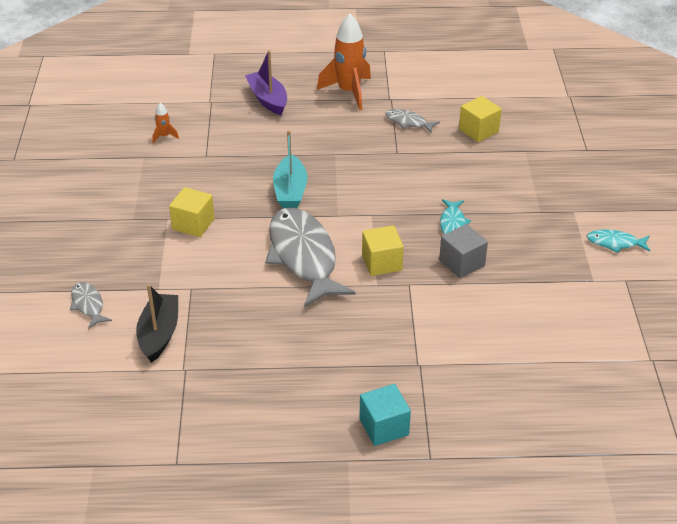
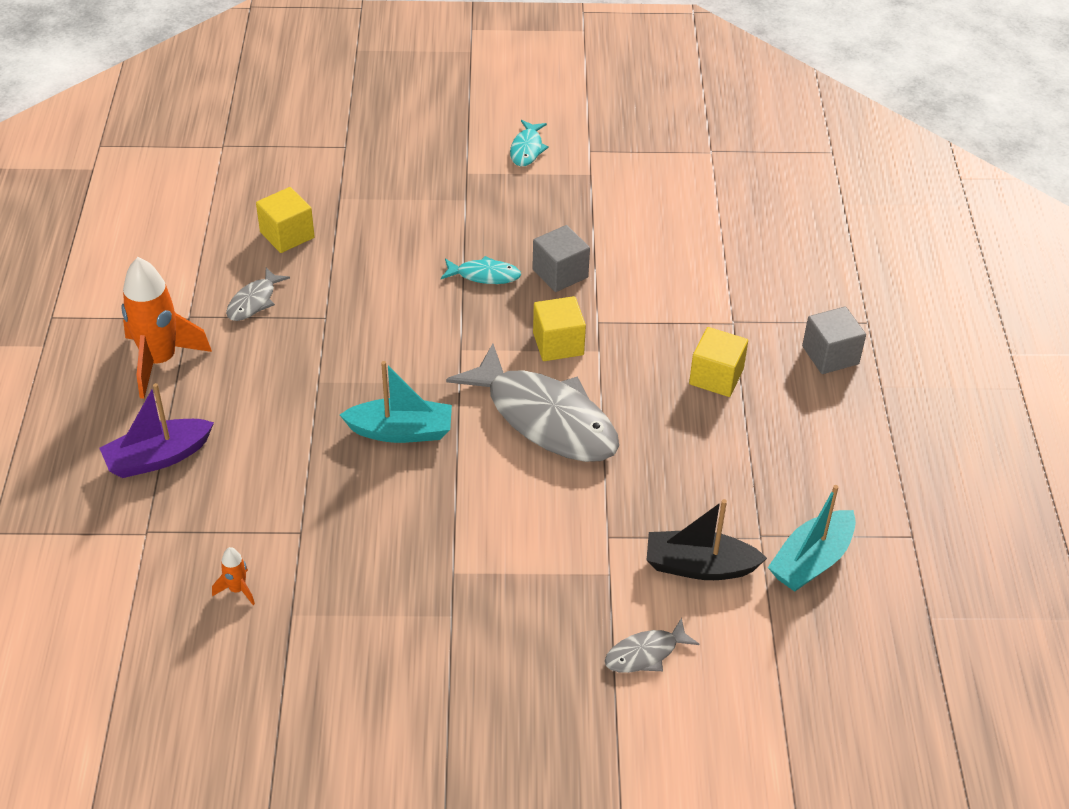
camera: 90 degrees left, 5 degrees up
yellow cube [169,187,215,237] -> yellow cube moved to [689,327,748,397]
grey fish [266,208,355,307] -> grey fish turned 120 degrees counterclockwise [446,344,619,462]
turquoise cube [360,384,411,446] -> grey cube [802,307,866,374]
none -> turquoise boat [768,485,856,592]

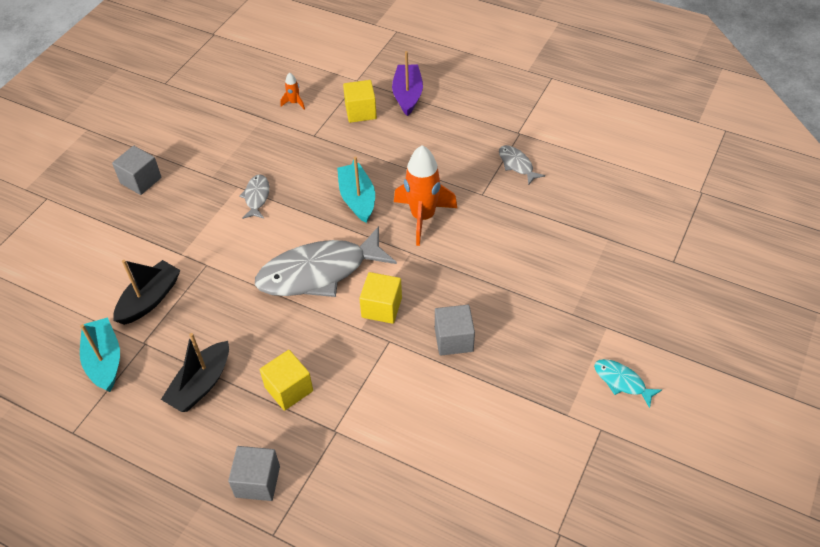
camera: 120 degrees right, 5 degrees up
orange rocket [121,257,212,399] -> orange rocket moved to [394,145,457,246]
yellow cube [256,187,315,253] -> yellow cube moved to [343,80,377,123]
turquoise boat [340,361,452,443] -> turquoise boat turned 135 degrees clockwise [337,156,375,223]
turquoise fish [441,256,521,284] -> none
grey fish [605,618,699,673] -> grey fish moved to [239,174,269,219]
none -> grey cube [112,146,162,195]
none -> black boat [161,333,229,412]

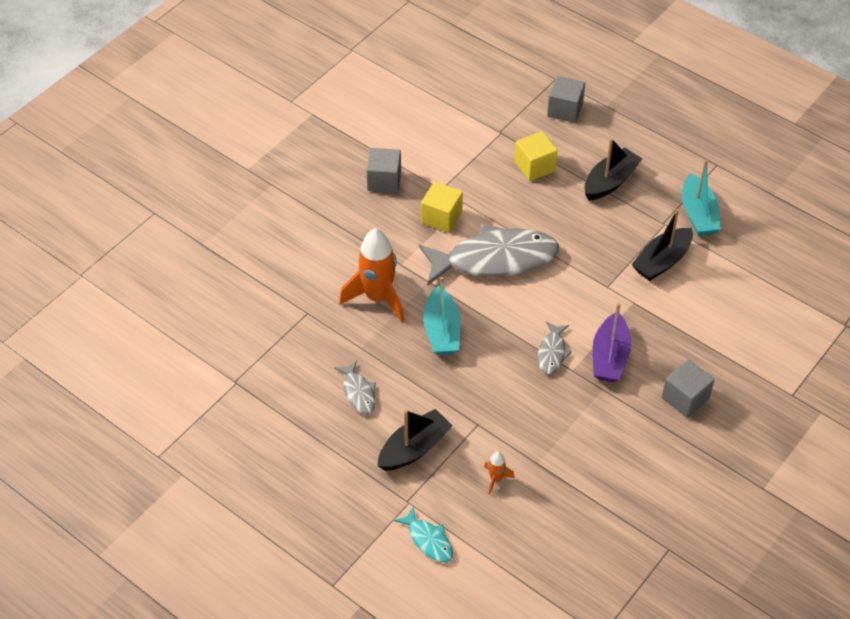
camera: 170 degrees left, 0 degrees up
yellow cube [343,80,377,123] -> black boat [377,409,453,471]
purple boat [392,51,423,116] -> purple boat moved to [592,303,631,382]
grey fish [499,145,545,185] -> grey fish moved to [334,360,376,414]
turquoise fish [594,359,662,408] -> turquoise fish moved to [394,506,453,562]

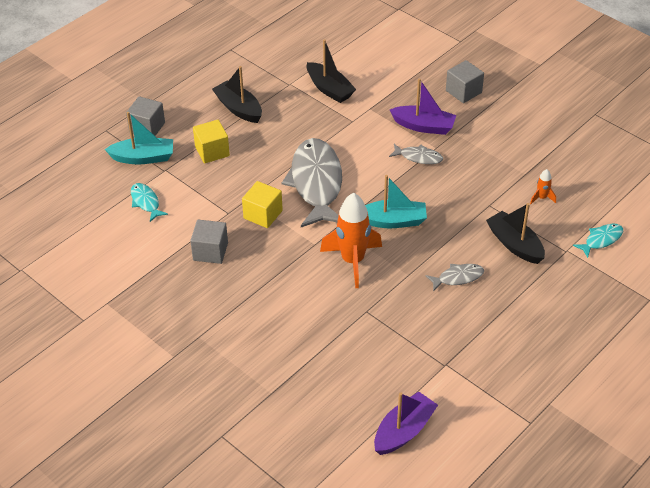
camera: 85 degrees left, 5 degrees down
turquoise boat [682,160,721,236] -> turquoise boat moved to [104,112,173,164]
none -> turquoise fish [131,183,168,222]
none -> purple boat [374,391,438,455]

